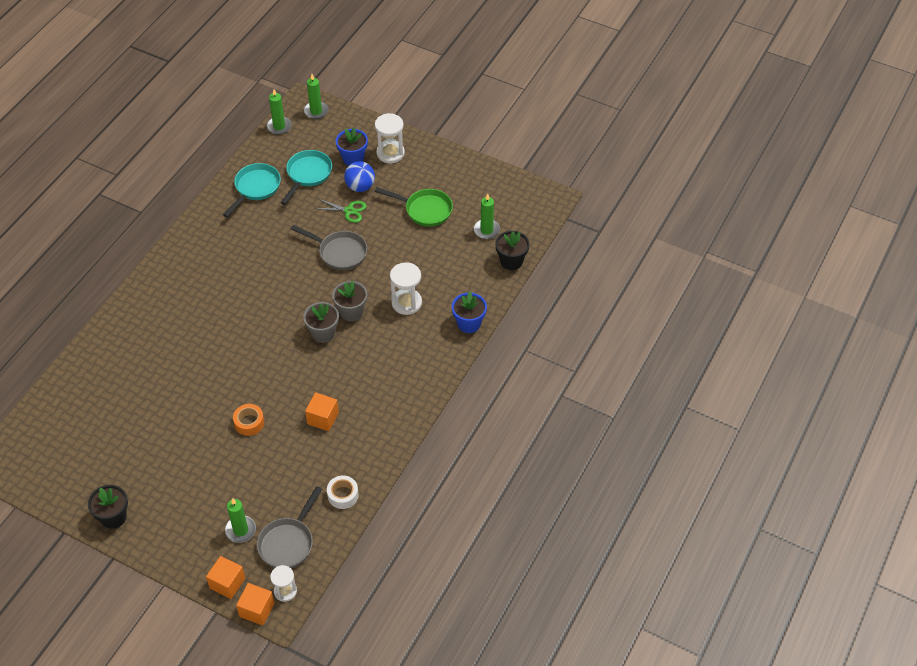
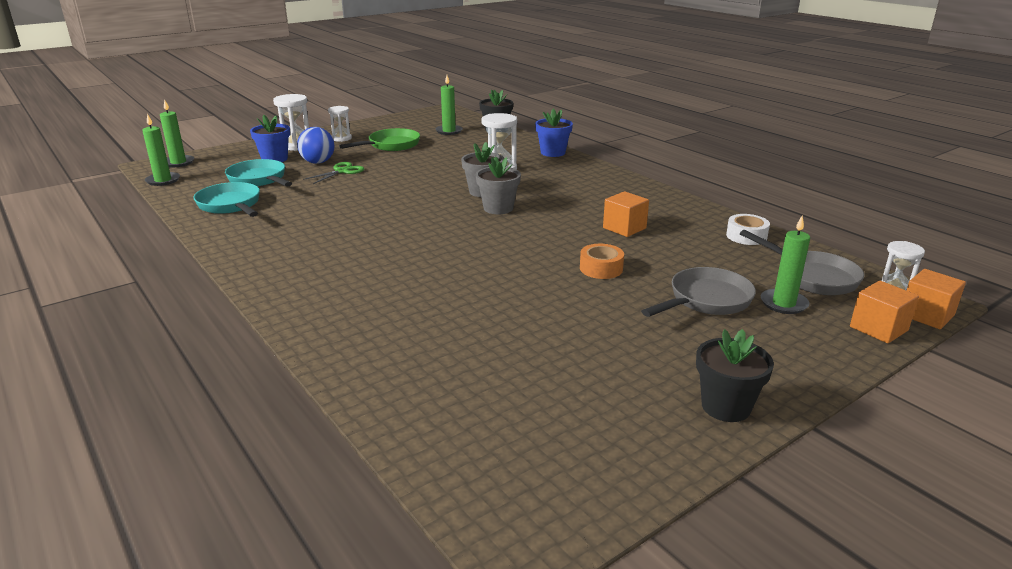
camera: 65 degrees left, 25 degrees down
grey pan [291,225,367,270] -> grey pan moved to [641,267,756,317]
none -> white hourglass [328,106,352,142]

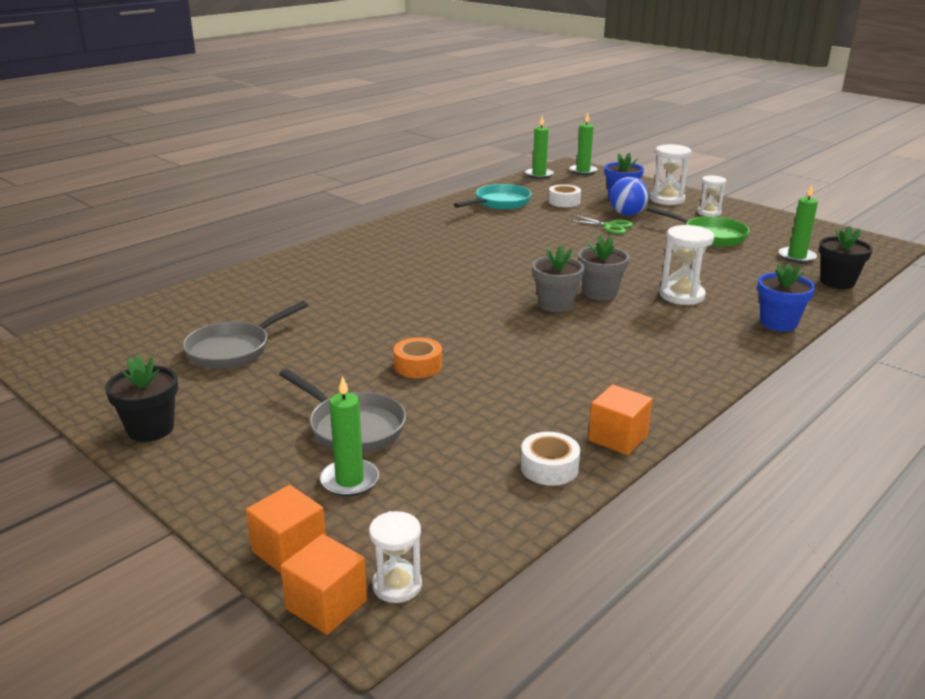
camera: 80 degrees right, 0 degrees up
turquoise pan [225,159,292,187] -> white tape [548,184,581,207]
orange cube [603,191,649,237] -> orange cube moved to [588,385,653,455]
grey pan [740,230,864,295] -> grey pan moved to [183,301,308,369]

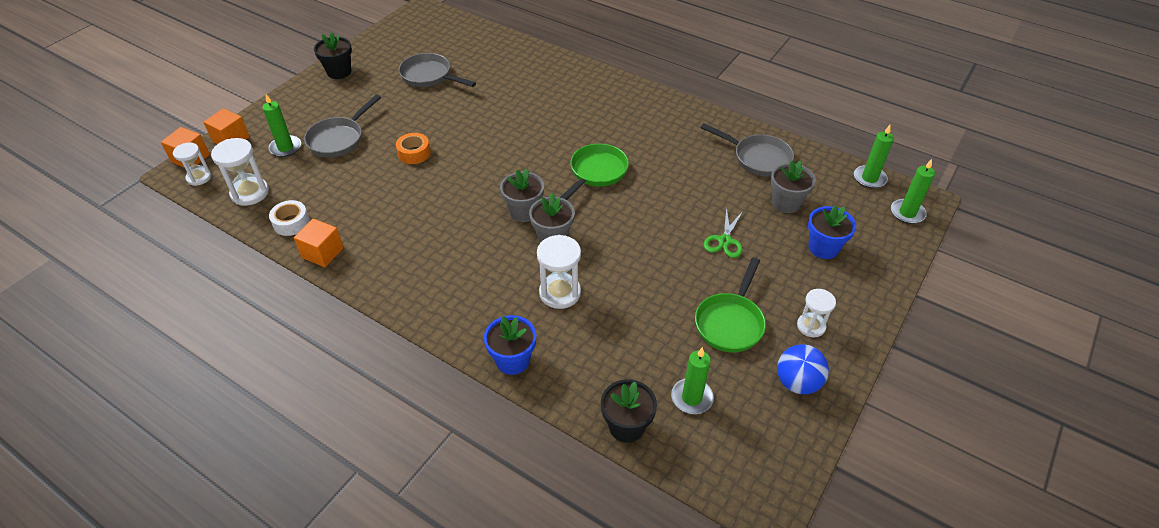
camera: 80 degrees right, 20 degrees up
turquoise pan [454,184,532,210] -> grey pan [700,123,794,177]
white tape [548,184,581,207] -> grey flower pot [771,161,816,213]
blue ball [610,177,649,216] -> blue ball moved to [777,344,829,394]
white hourglass [650,144,691,205] -> white hourglass moved to [211,138,269,206]
none -> green pan [560,144,629,200]

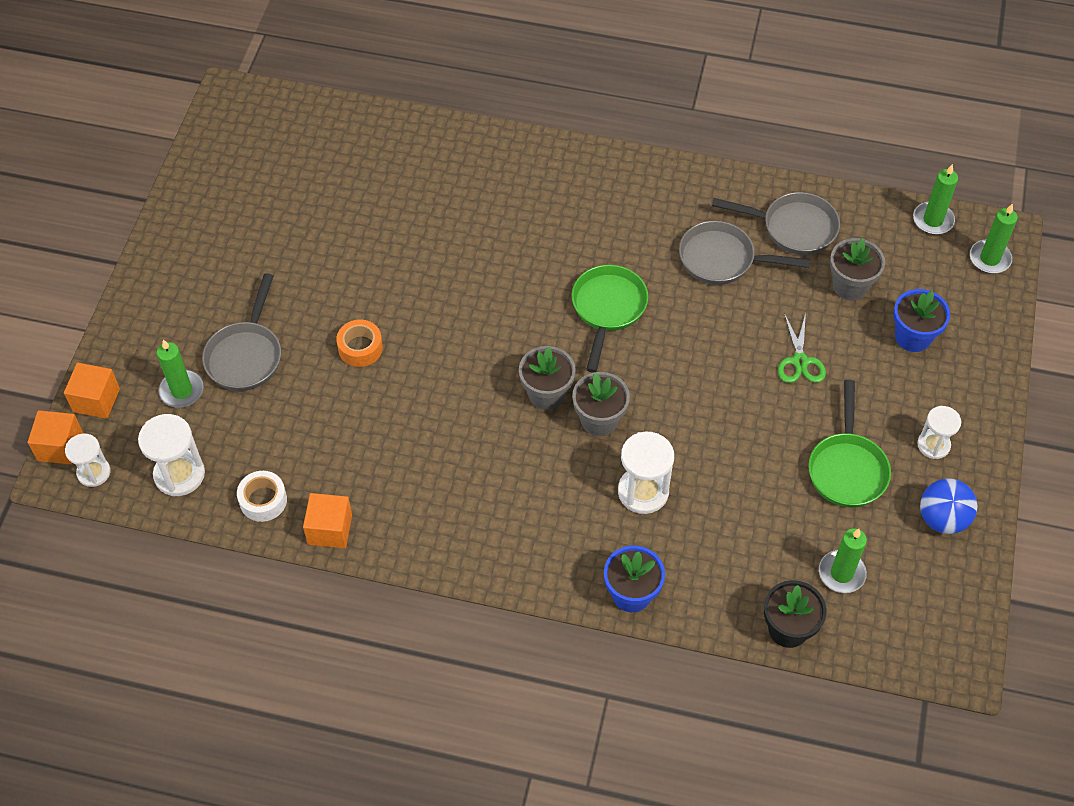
camera: 20 degrees left, 10 degrees up
black flower pot [314,32,352,79] -> none
grey pan [399,53,476,87] -> grey pan moved to [679,221,810,285]

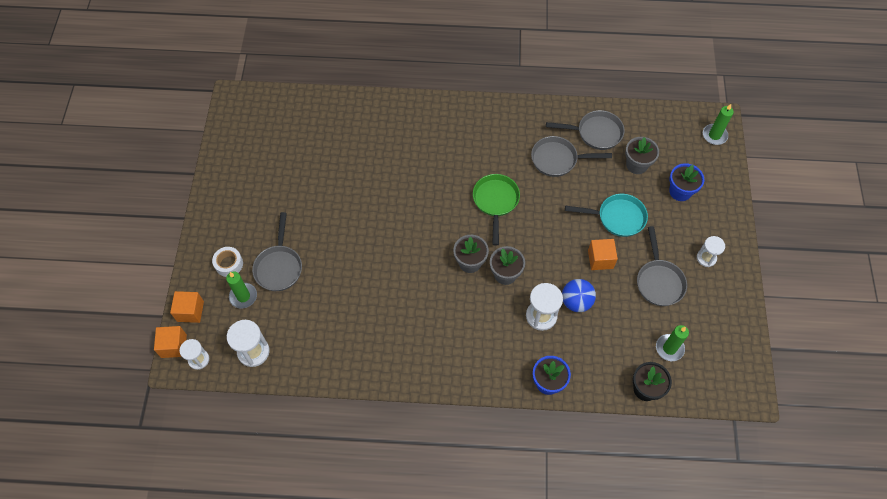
camera: 10 degrees left, 5 degrees up
white tape [237,471,287,522] -> white tape moved to [212,247,243,277]
orange cube [303,493,352,548] -> orange cube moved to [588,239,618,270]
orange tape [336,320,383,367] -> none
green scissors [778,313,826,383] -> turquoise pan [565,194,648,237]
green pan [808,380,891,508] -> grey pan [637,226,687,306]
green candle [913,164,958,235] -> none
blue ball [920,478,978,534] -> blue ball moved to [562,279,596,312]

